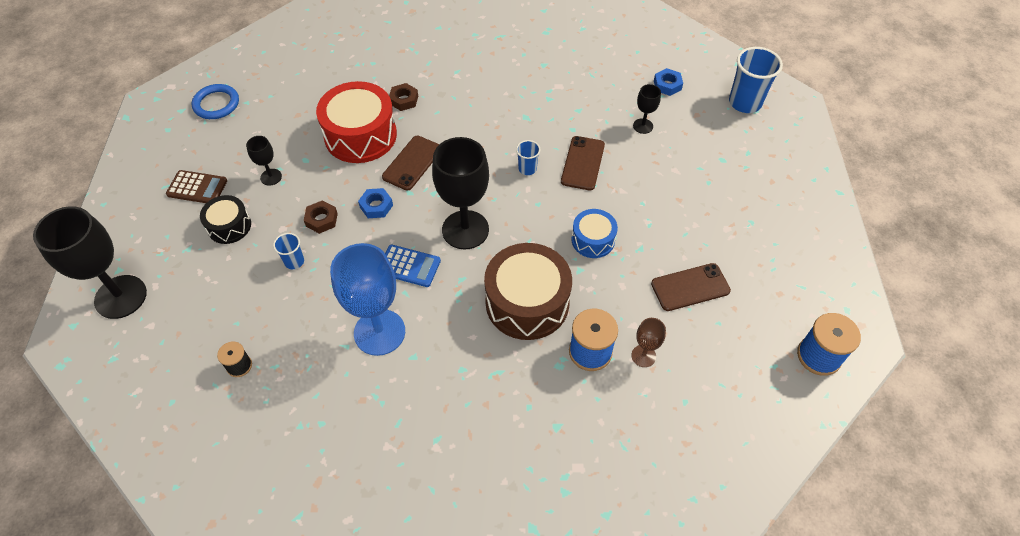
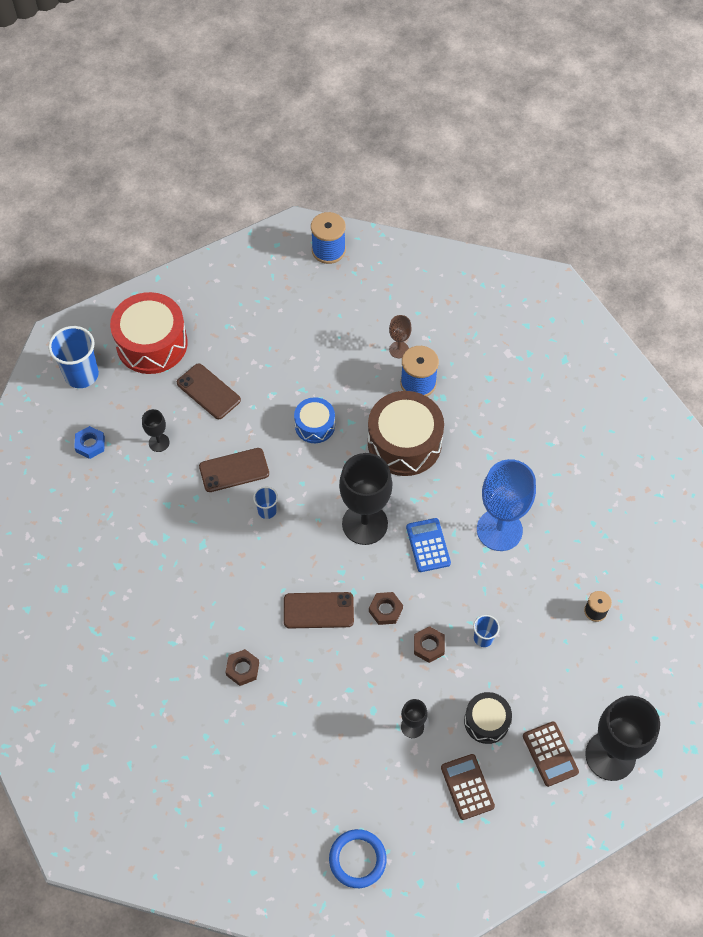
camera: 120 degrees left, 5 degrees up
red drum [316,81,397,163] -> red drum moved to [110,292,188,374]
blue nut [358,188,393,218] -> brown nut [369,592,403,625]
brown phone [651,263,731,311] -> brown phone moved to [177,363,241,419]
none -> brown calculator [523,721,579,787]

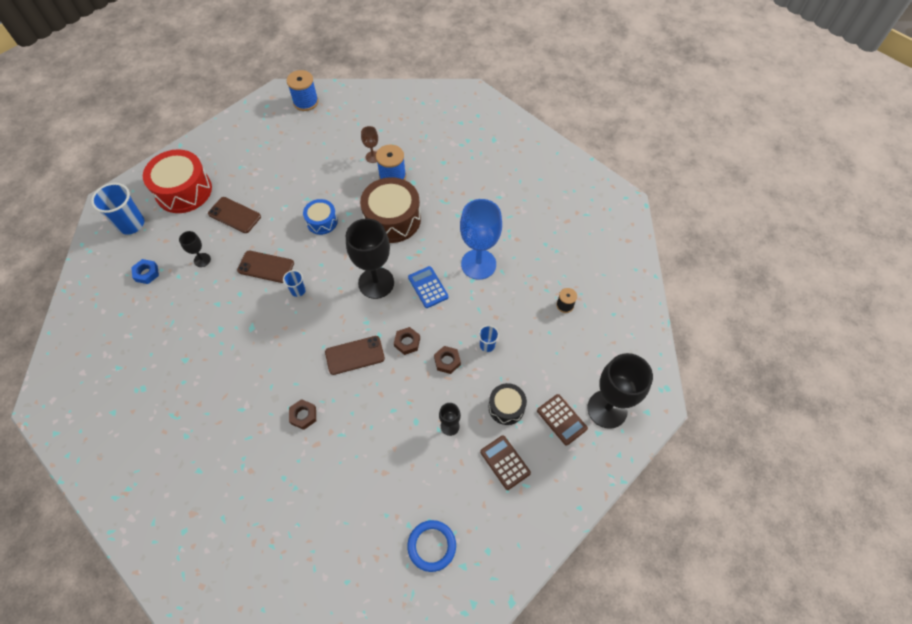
camera: 15 degrees left, 0 degrees up
brown phone [199,448,269,492] -> brown phone turned 45 degrees clockwise [237,251,294,283]

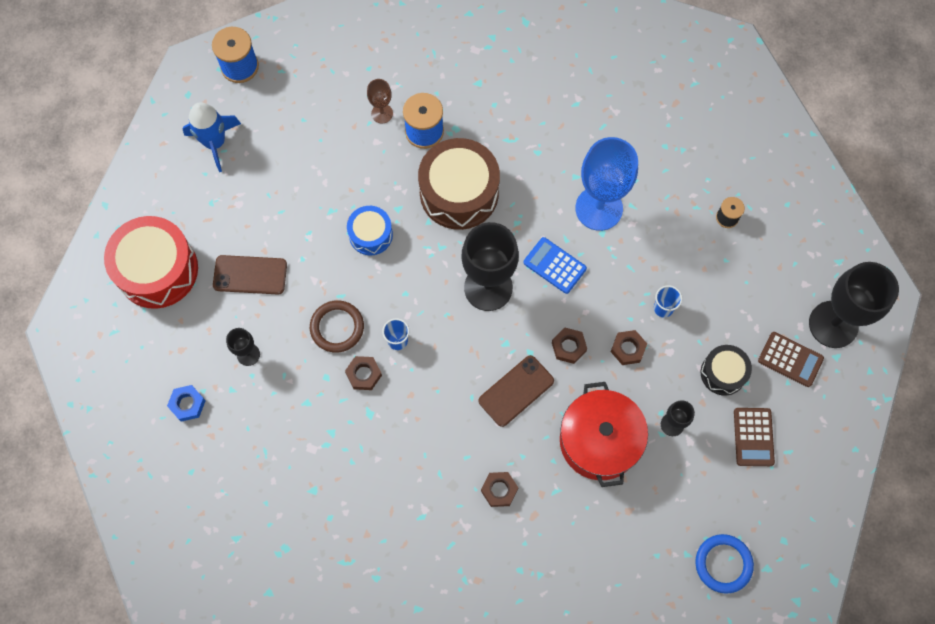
camera: 25 degrees left, 10 degrees up
blue cup [91,183,144,235] -> none
brown phone [237,251,294,283] -> brown ring [310,300,364,353]
brown calculator [480,435,531,490] -> brown calculator turned 120 degrees counterclockwise [734,408,775,466]
none -> blue rocket [182,102,241,172]
none -> brown nut [345,356,382,390]
none -> red pot [560,382,648,487]

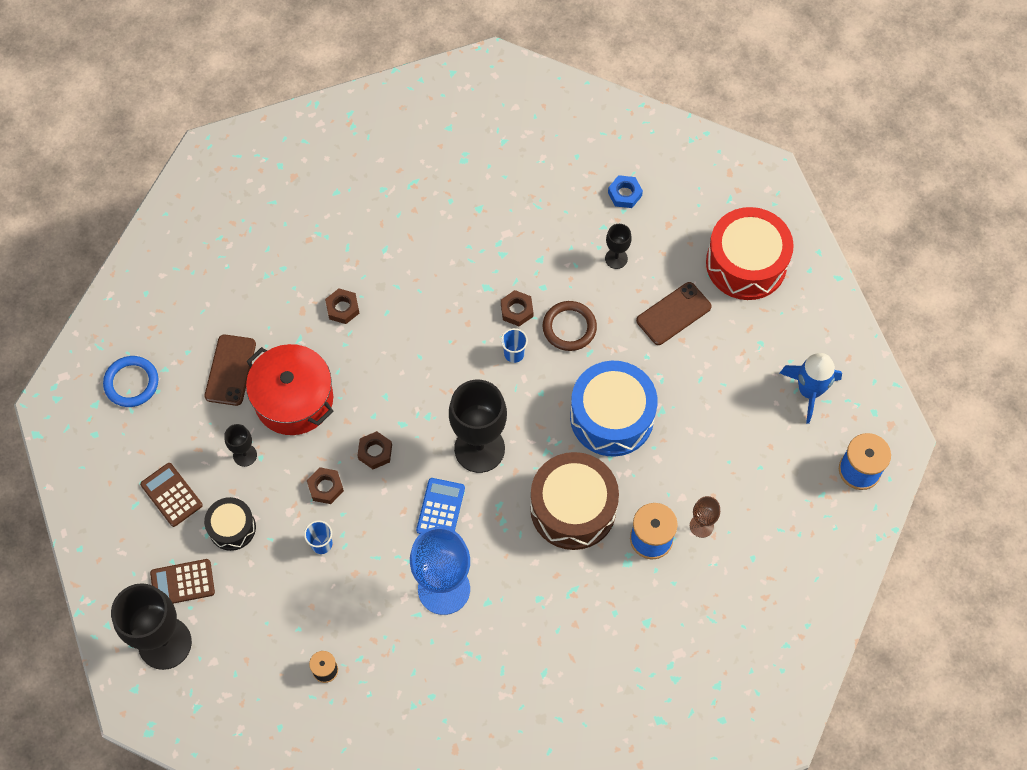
camera: 140 degrees right, 5 degrees down
blue drum [347,206,393,256] -> blue drum [570,361,658,457], size x1.83
brown phone [478,355,554,427] -> brown phone moved to [205,335,256,406]
blue calculator [523,237,587,294] -> blue calculator turned 75 degrees counterclockwise [416,478,465,534]

